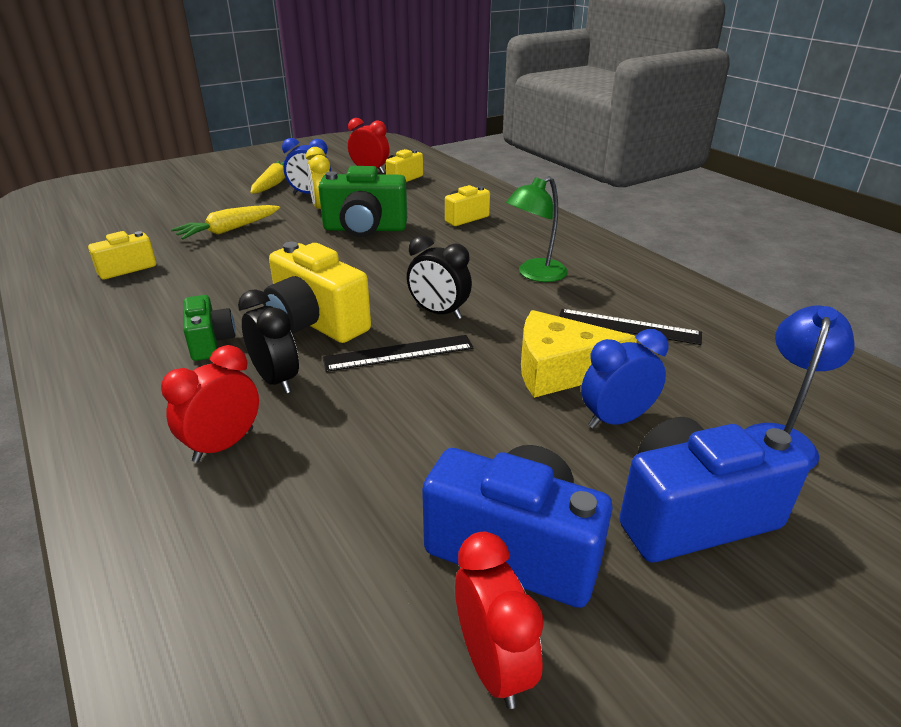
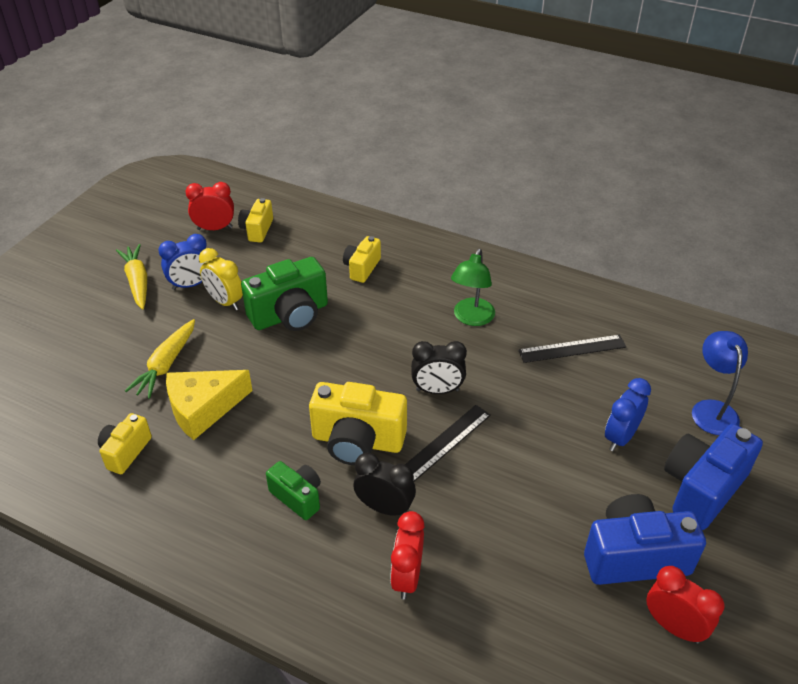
camera: 30 degrees left, 10 degrees up
yellow cheese [521,310,637,398] -> yellow cheese moved to [166,370,253,440]

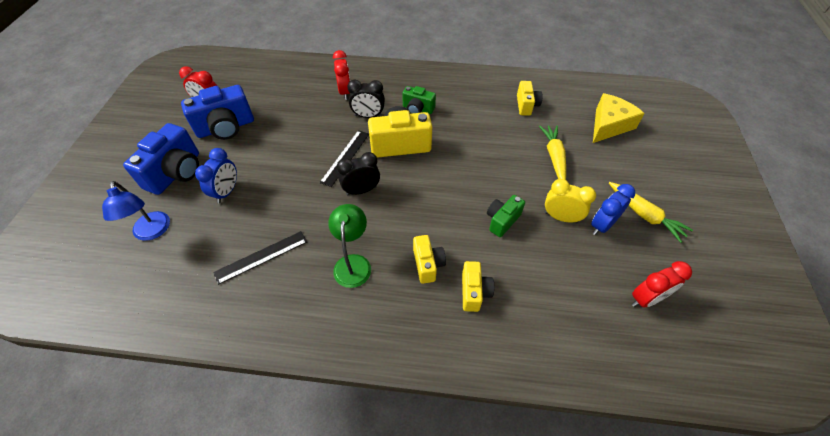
camera: 160 degrees right, 10 degrees up
yellow cheese [166,370,253,440] -> yellow cheese moved to [593,93,645,143]
yellow camera [238,198,273,243] -> yellow camera moved to [413,235,446,284]
green camera [241,257,328,331] -> green camera [487,195,525,237], size x0.57

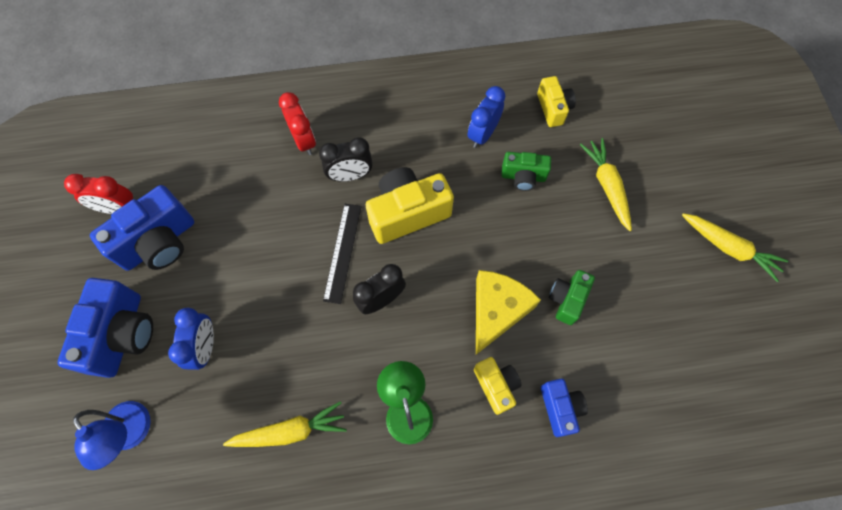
camera: 15 degrees left, 15 degrees up
black ruler [213,231,307,285] -> yellow carrot [223,401,347,447]
green camera [402,86,436,114] -> green camera moved to [501,152,551,191]
yellow camera [462,261,494,312] -> blue camera [541,379,588,437]
yellow clock [545,179,596,223] -> none
blue clock [591,184,635,235] -> blue clock moved to [468,86,505,148]
yellow cheese [593,93,645,143] -> yellow cheese moved to [476,270,541,355]
red clock [632,261,692,308] -> none

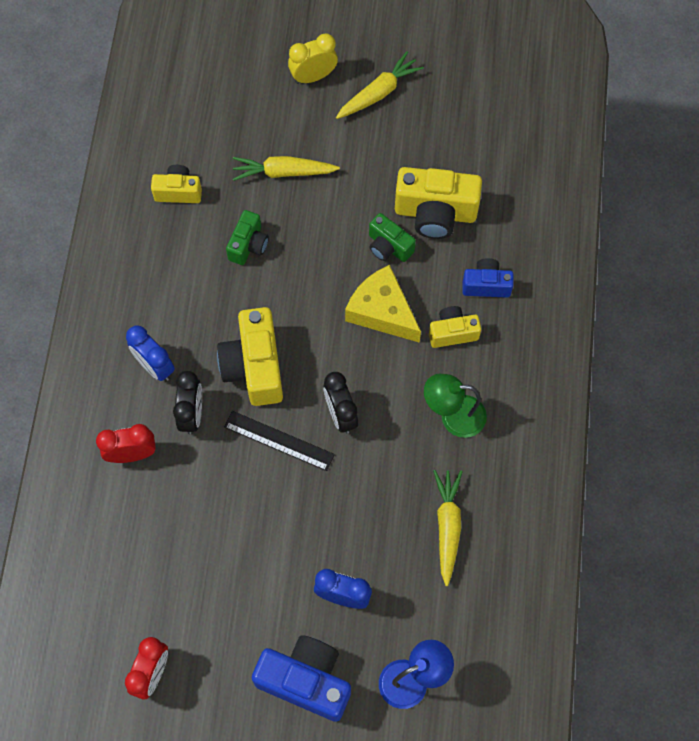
camera: 75 degrees left, 0 degrees up
blue camera [90,185,194,271] -> none
blue clock [468,86,505,148] -> blue clock moved to [126,325,175,381]
none -> yellow clock [288,33,338,84]
none -> yellow camera [395,167,482,239]

